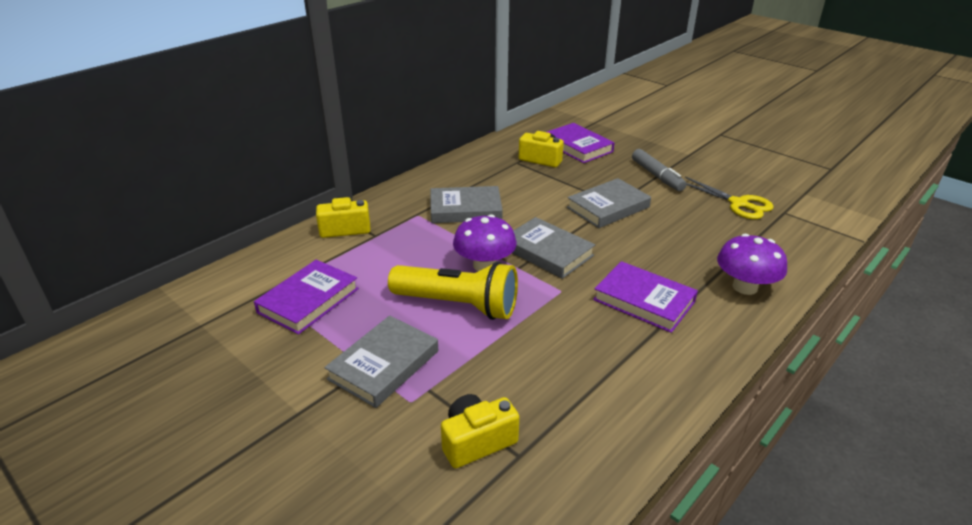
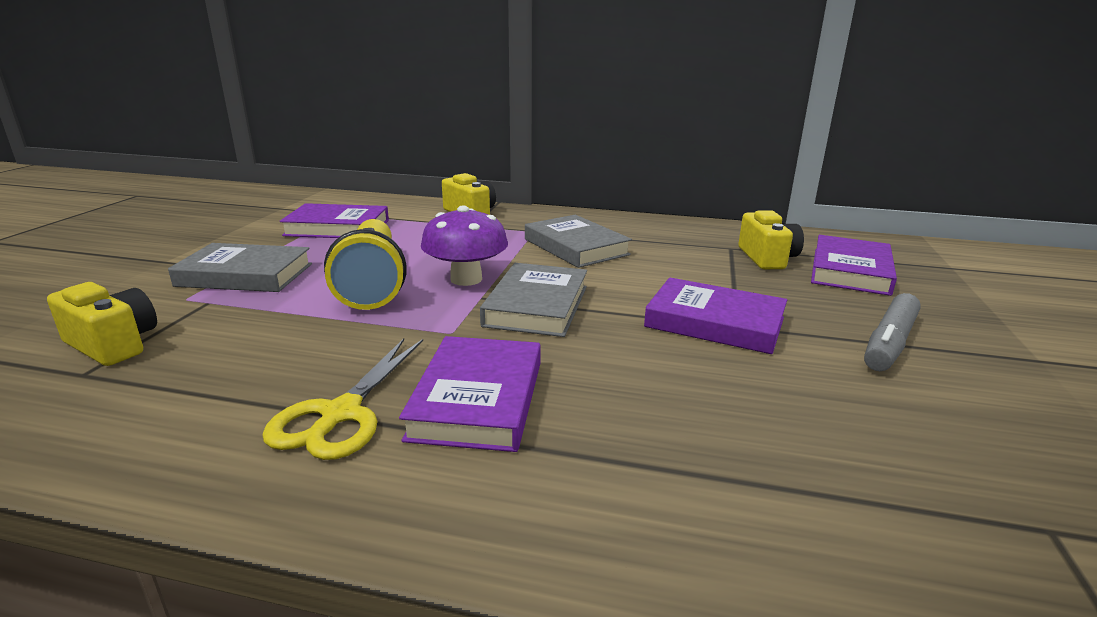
camera: 60 degrees right, 10 degrees down
grey book [567,178,651,228] -> purple book [644,278,787,354]
yellow scissors [685,177,774,219] -> yellow scissors moved to [262,338,423,460]
purple mushroom [717,234,787,295] -> none

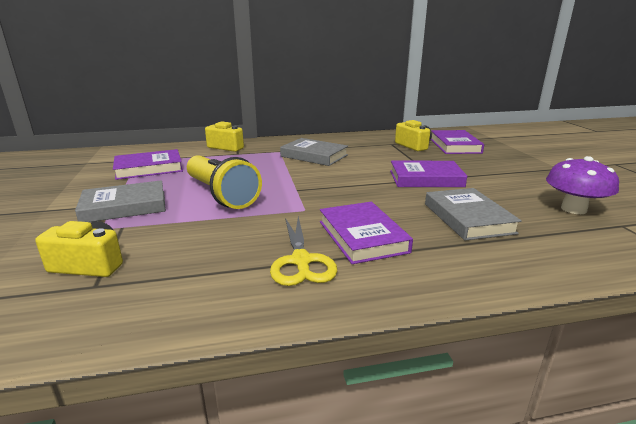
camera: 25 degrees left, 0 degrees up
purple mushroom [421,205,508,286] -> purple mushroom moved to [546,156,619,214]
grey book [480,263,587,337] -> grey book moved to [425,188,522,241]
grey marker [864,293,921,371] -> none

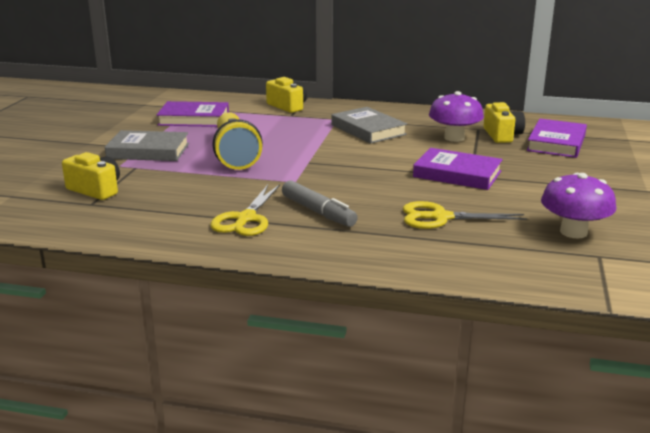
camera: 25 degrees right, 0 degrees up
purple book [320,202,413,264] -> grey marker [282,180,358,227]
grey book [425,188,522,241] -> yellow scissors [403,201,527,229]
none -> purple mushroom [429,91,484,142]

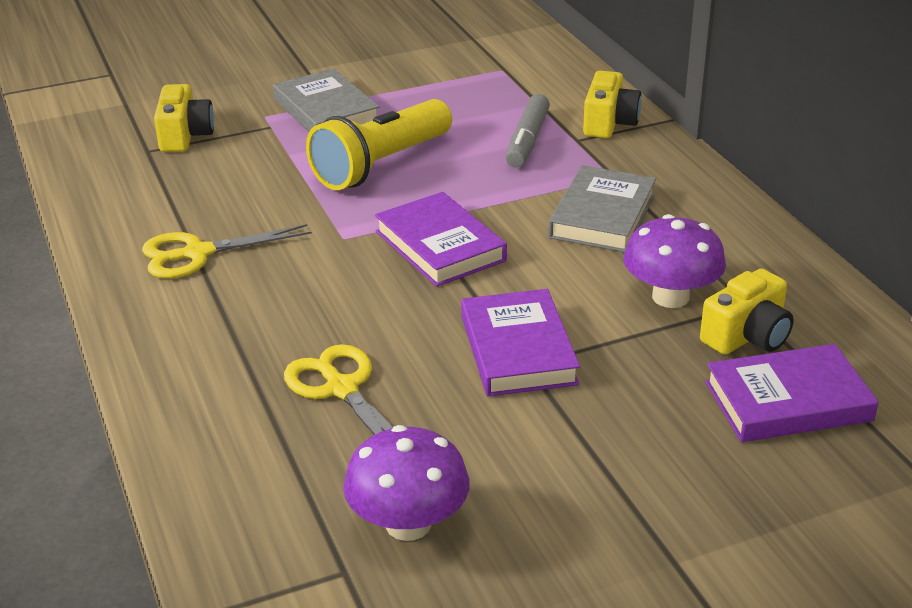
camera: 55 degrees right, 10 degrees up
purple book [157,101,229,127] -> purple book moved to [375,192,507,287]
grey marker [282,180,358,227] -> grey marker moved to [506,94,550,168]

